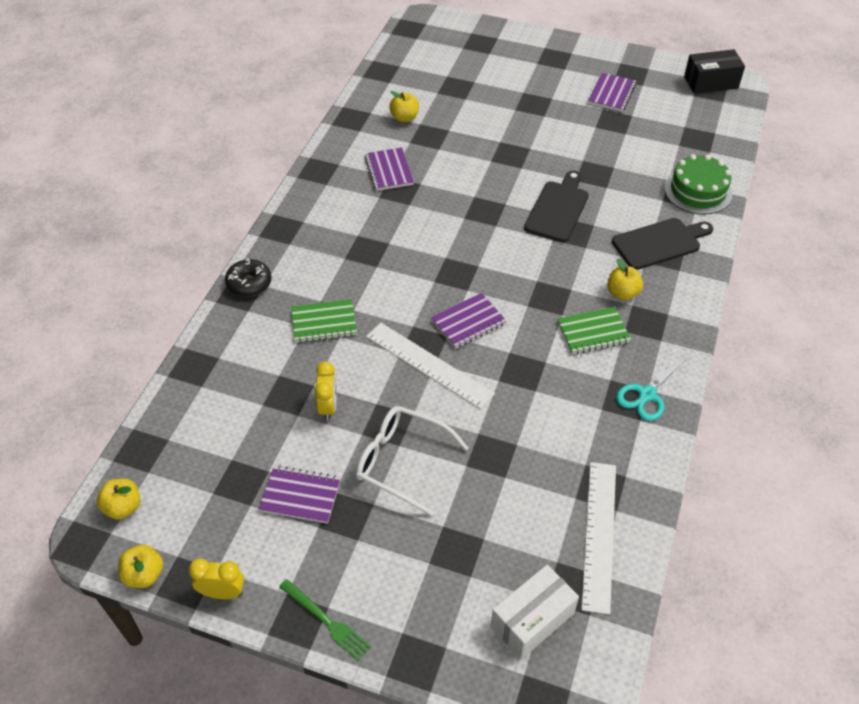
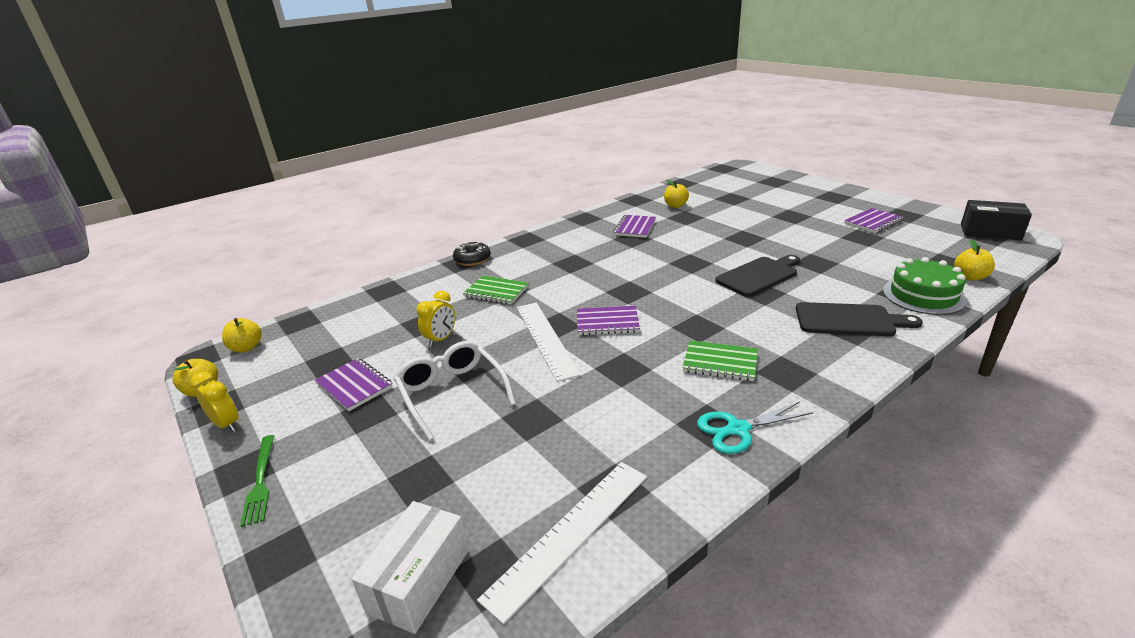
camera: 35 degrees right, 20 degrees down
white box [491,565,579,659] -> white box turned 60 degrees counterclockwise [351,501,469,634]
yellow apple [607,259,643,300] -> yellow apple moved to [954,239,995,281]

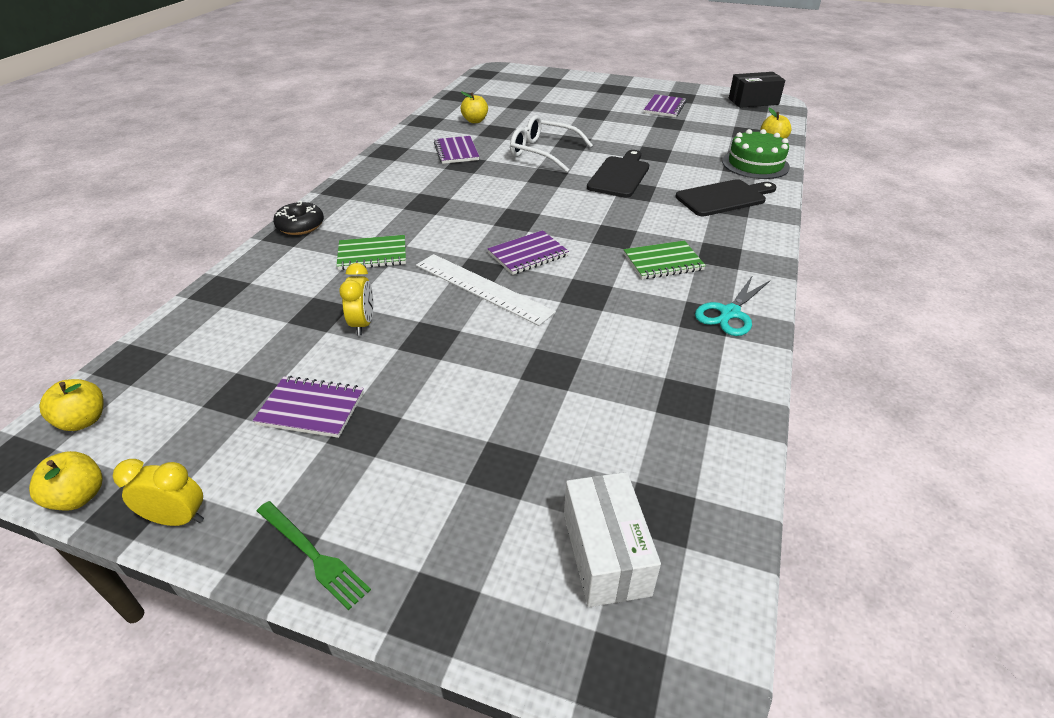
camera: 35 degrees left, 10 degrees up
white glasses [394,341,516,441] -> white glasses moved to [510,115,593,172]
white ruler [477,462,647,625] -> none

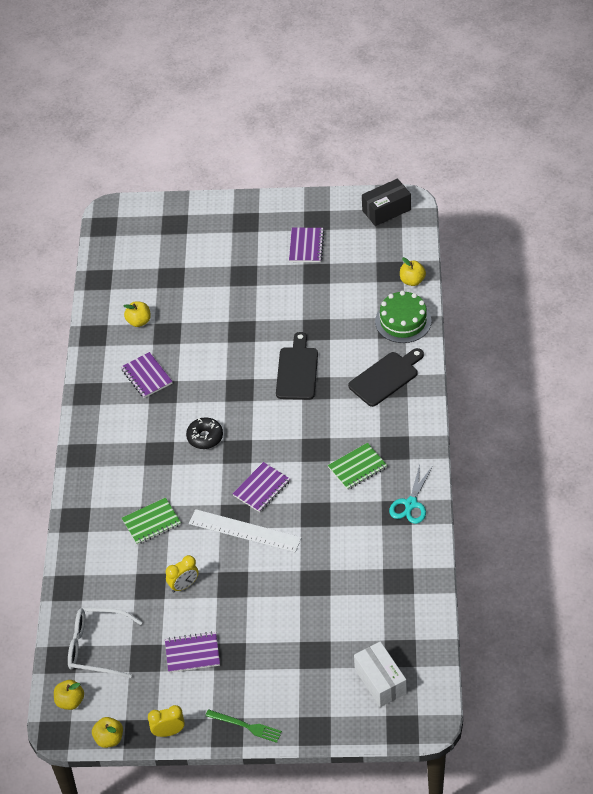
camera: 15 degrees left, 10 degrees up
black donut [273,201,324,235] -> black donut moved to [186,417,223,449]
yellow clock [339,263,373,335] -> yellow clock turned 75 degrees clockwise [166,555,199,592]
white glasses [510,115,593,172] -> white glasses moved to [68,607,142,678]

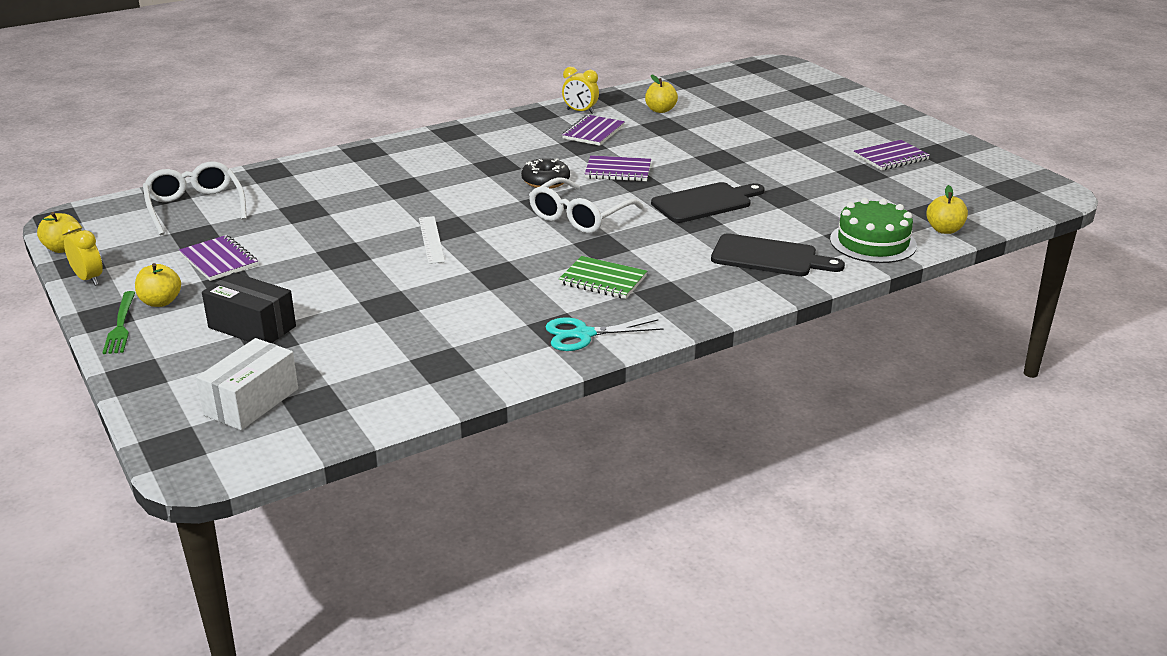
camera: 55 degrees right, 20 degrees down
yellow apple [54,680,84,710] -> yellow apple moved to [135,263,181,307]
green notebook [122,498,181,545] -> none
yellow clock [166,555,199,592] -> yellow clock moved to [562,67,599,114]
white ruler [189,509,302,552] -> white ruler [419,216,445,264], size x0.63
purple notebook [233,462,290,512] -> purple notebook moved to [585,155,651,182]
black box [362,178,411,226] -> black box moved to [202,272,296,343]
none -> white glasses [529,177,643,234]

